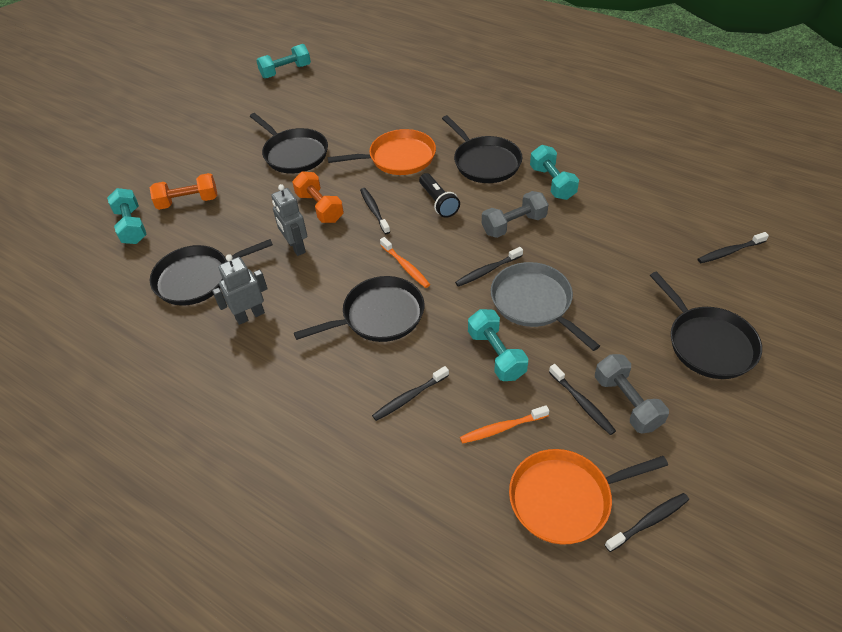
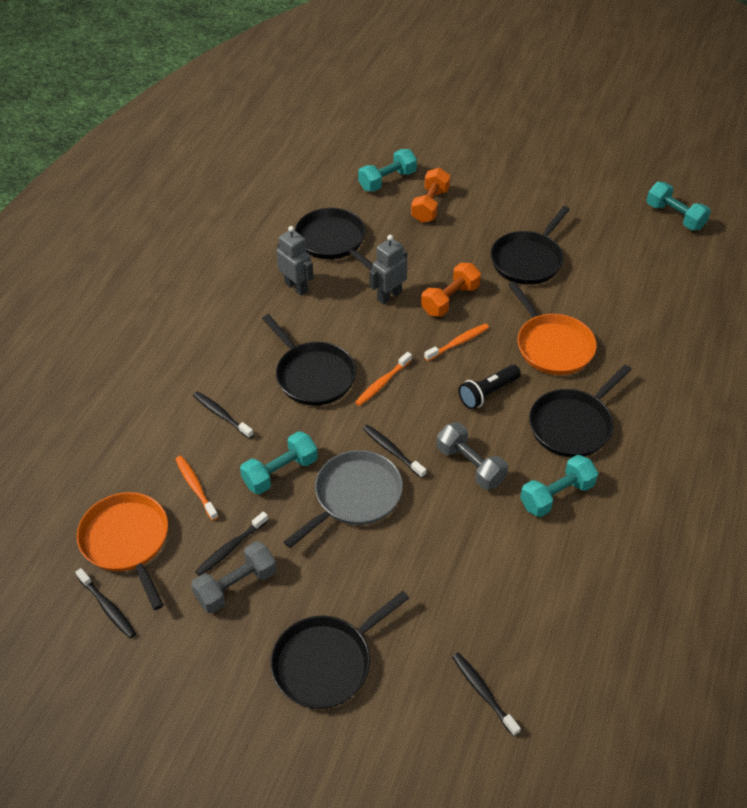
camera: 75 degrees right, 0 degrees up
orange dumbbell [150,173,218,210] -> orange dumbbell turned 45 degrees clockwise [411,168,450,223]
black toothbrush [360,188,390,234] -> orange toothbrush [424,323,489,361]

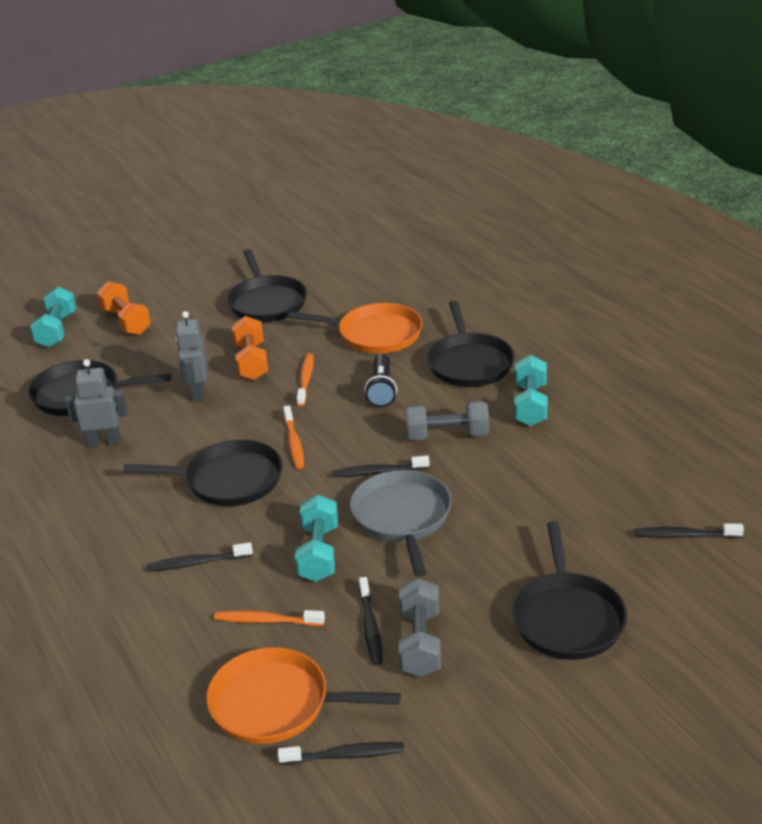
camera: 50 degrees left, 15 degrees down
turquoise dumbbell [646,182,711,230] -> none

